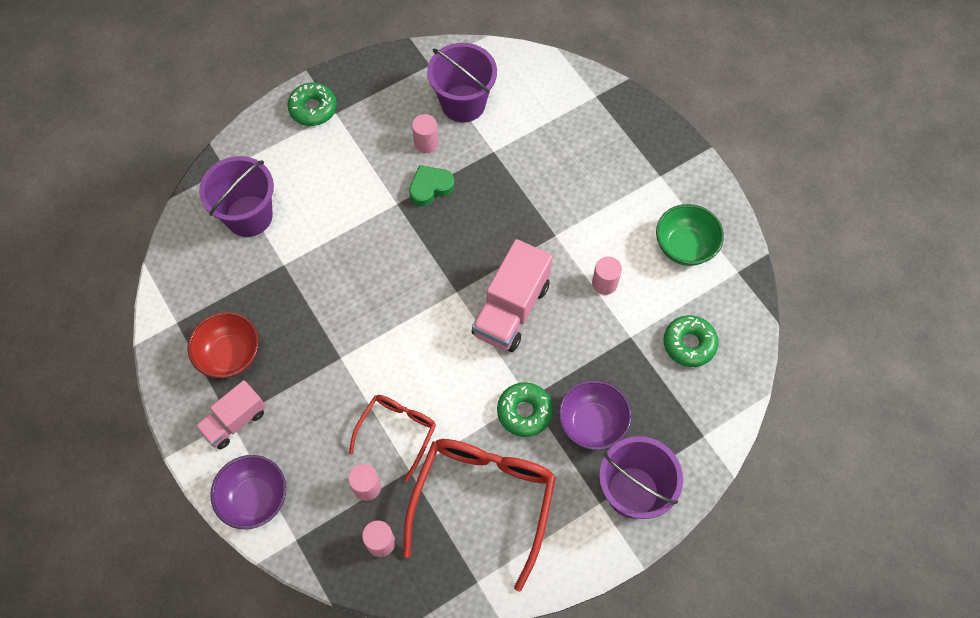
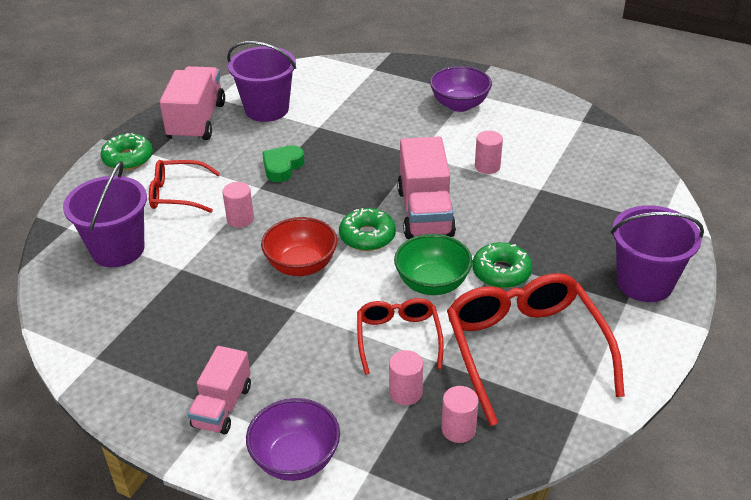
camera: 30 degrees left, 25 degrees down
red bowl [188,312,259,378] -> red bowl moved to [261,217,337,276]
pink cylinder [412,114,439,153] -> pink cylinder moved to [222,182,254,228]
purple bowl [559,380,632,450] -> purple bowl moved to [430,66,492,112]
green bowl [656,204,724,266] -> green bowl moved to [394,234,473,295]
green donut [664,315,719,367] -> green donut moved to [339,208,396,251]
none -> red glasses [149,160,220,213]
none -> pink truck [160,66,225,141]

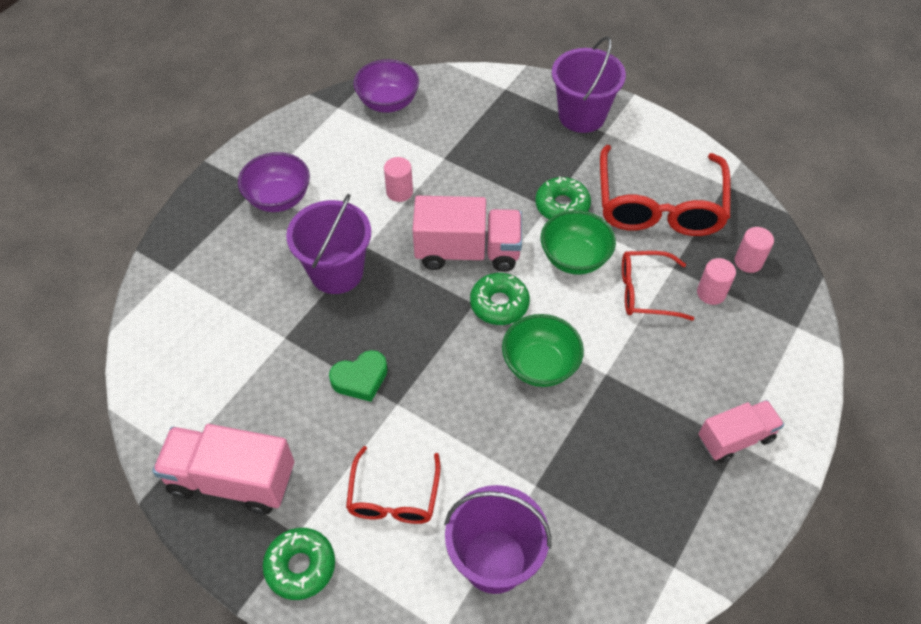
camera: 85 degrees left, 15 degrees up
pink truck [188,346,251,435] -> pink truck turned 45 degrees counterclockwise [698,400,784,463]
pink cylinder [222,182,254,228] -> none
purple bucket [227,41,296,122] -> purple bucket moved to [286,194,371,294]
purple bowl [246,398,340,481] -> purple bowl moved to [353,59,419,113]
red bowl [261,217,337,276] -> green bowl [502,314,584,387]
green heart [262,145,305,182] -> green heart turned 60 degrees counterclockwise [329,350,388,402]
red glasses [447,273,625,426] -> red glasses turned 75 degrees counterclockwise [600,145,731,236]

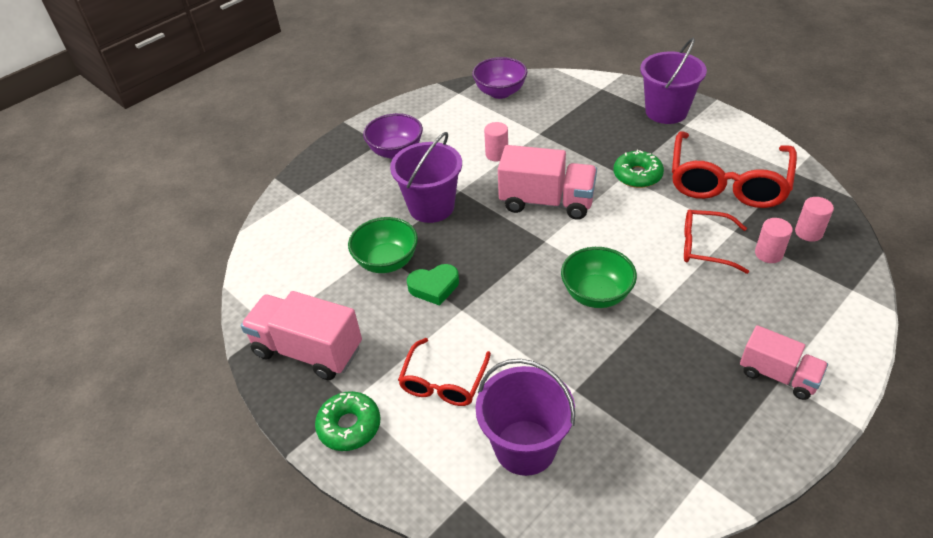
camera: 15 degrees right, 10 degrees down
green donut [470,273,530,325] -> none
green bowl [541,210,616,275] -> green bowl moved to [348,217,418,273]
pink truck [698,400,784,463] -> pink truck turned 45 degrees clockwise [740,325,828,400]

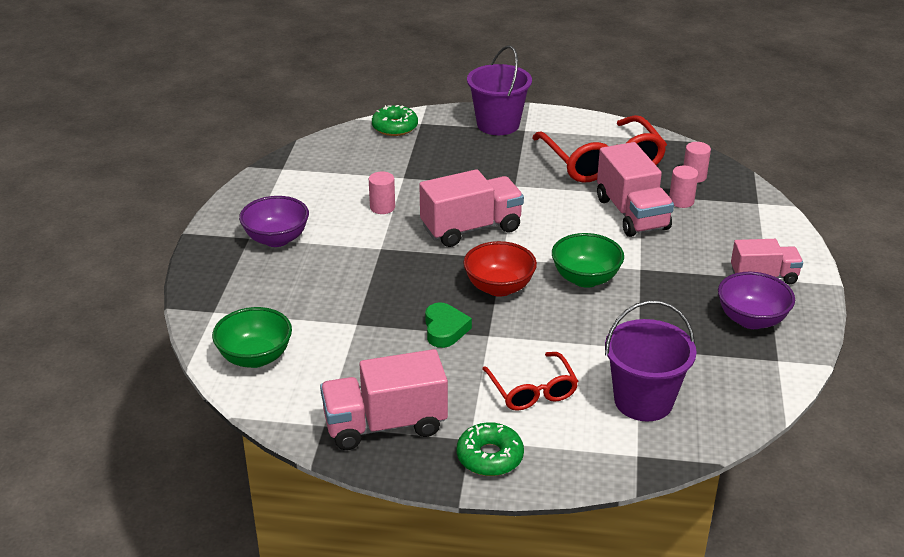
camera: 40 degrees left, 10 degrees down
green bowl [348,217,418,273] -> green bowl moved to [212,307,292,368]
purple bucket [390,132,462,223] -> none
green heart [407,264,459,306] -> green heart turned 45 degrees counterclockwise [425,302,472,348]
purple bowl [472,57,527,99] -> purple bowl moved to [718,272,795,329]
green donut [614,150,664,188] -> green donut moved to [372,105,418,136]
red glasses [684,209,749,274] -> pink truck [597,142,674,237]
none -> red bowl [463,241,537,297]

